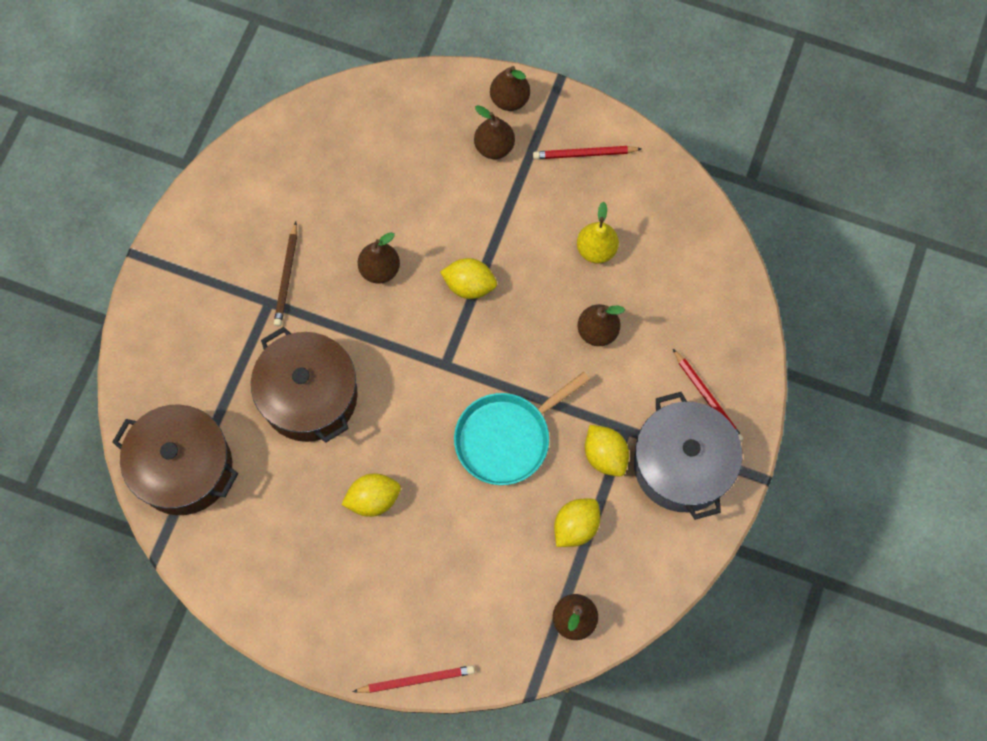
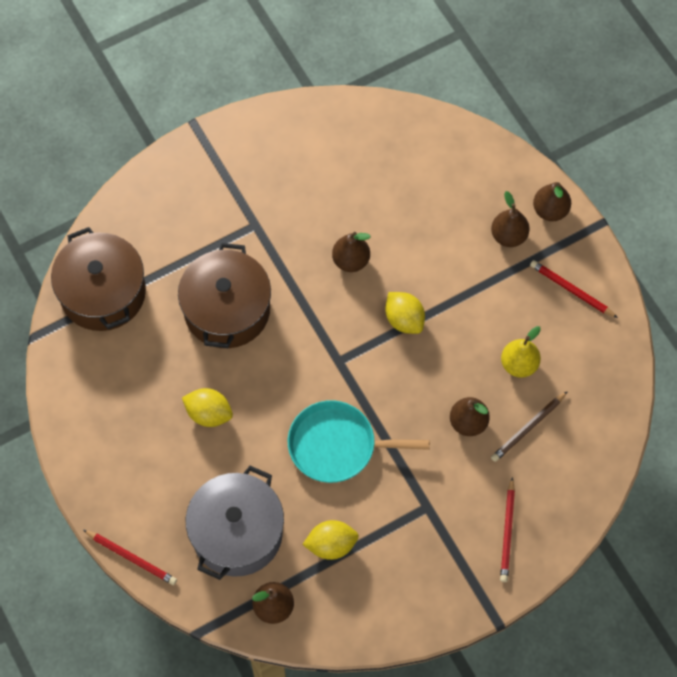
camera: 40 degrees right, 5 degrees down
brown pencil [274,222,297,326] -> brown pencil moved to [491,391,568,462]
yellow lemon [585,425,629,477] -> none
grey pot [634,392,742,520] -> grey pot moved to [186,466,284,580]

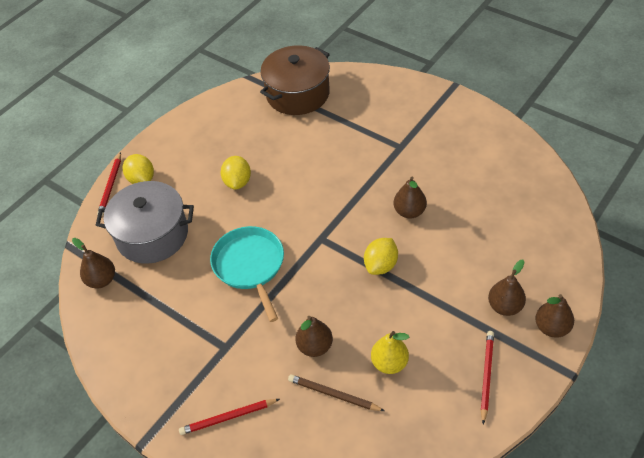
camera: 70 degrees right, 15 degrees down
brown pot [178,243,271,348] -> none
yellow lemon [302,520,359,560] -> yellow lemon moved to [123,154,154,184]

